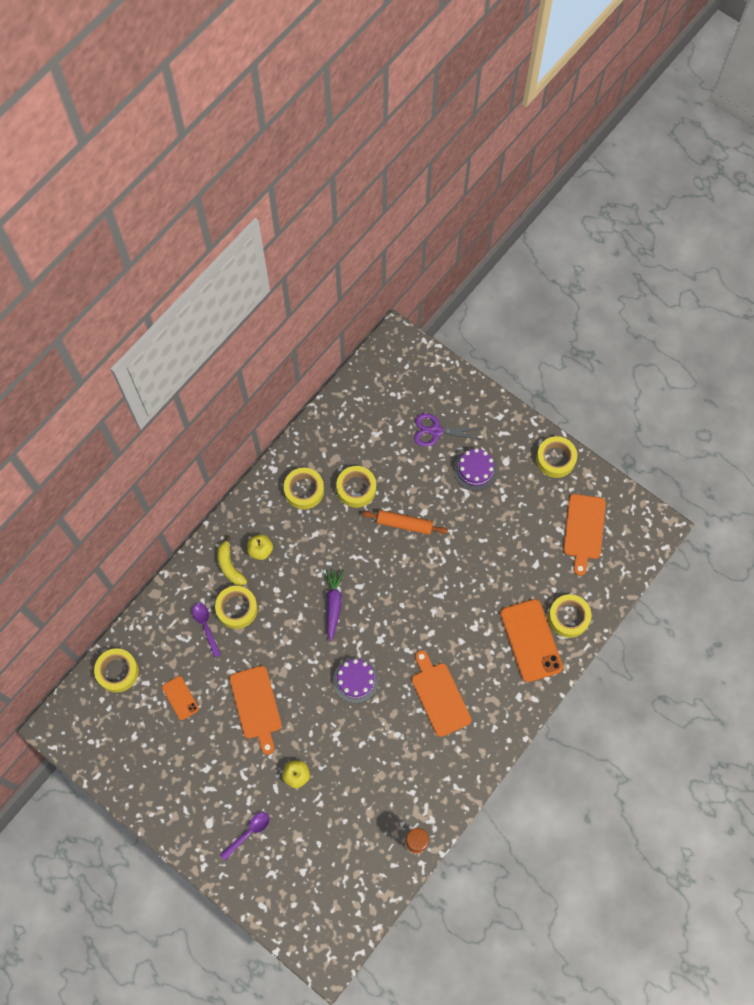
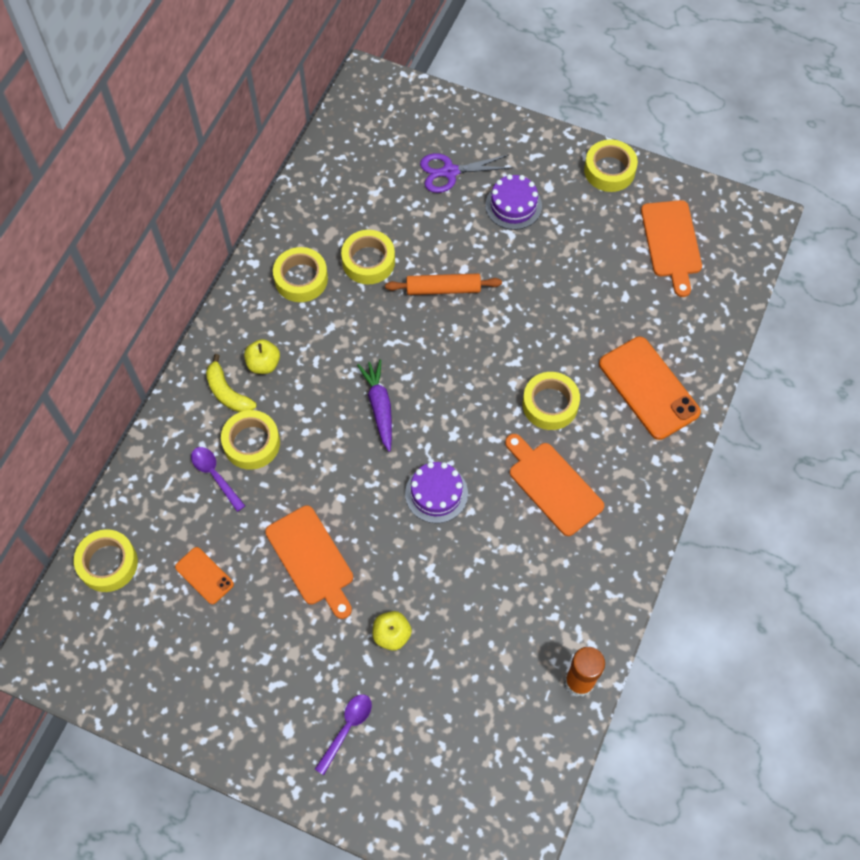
camera: 15 degrees left, 5 degrees down
yellow tape [548,594,591,638] -> yellow tape moved to [522,372,580,430]

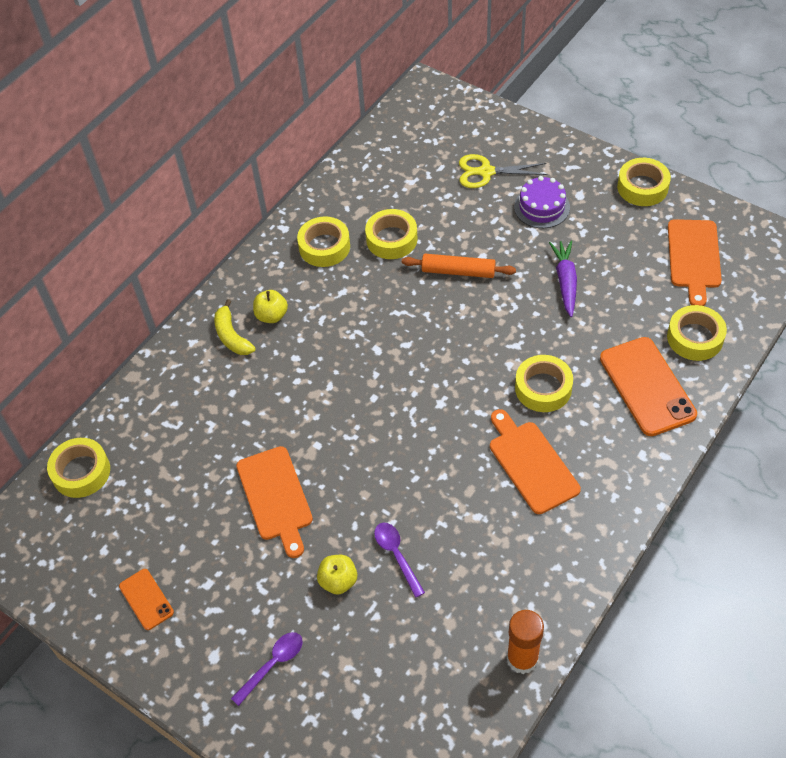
camera: 15 degrees right, 10 degrees down
orange phone [175,547,234,604] -> orange phone moved to [119,569,174,630]
purple spoon [191,447,245,512] -> purple spoon moved to [374,523,425,598]
yellow tape [221,410,280,470] -> yellow tape moved to [667,305,727,361]
purple carrot [357,359,392,452] -> purple carrot moved to [549,240,577,317]
purple cake [405,462,468,523] -> none
purple scissors [420,153,511,193] -> yellow scissors [459,154,547,188]

